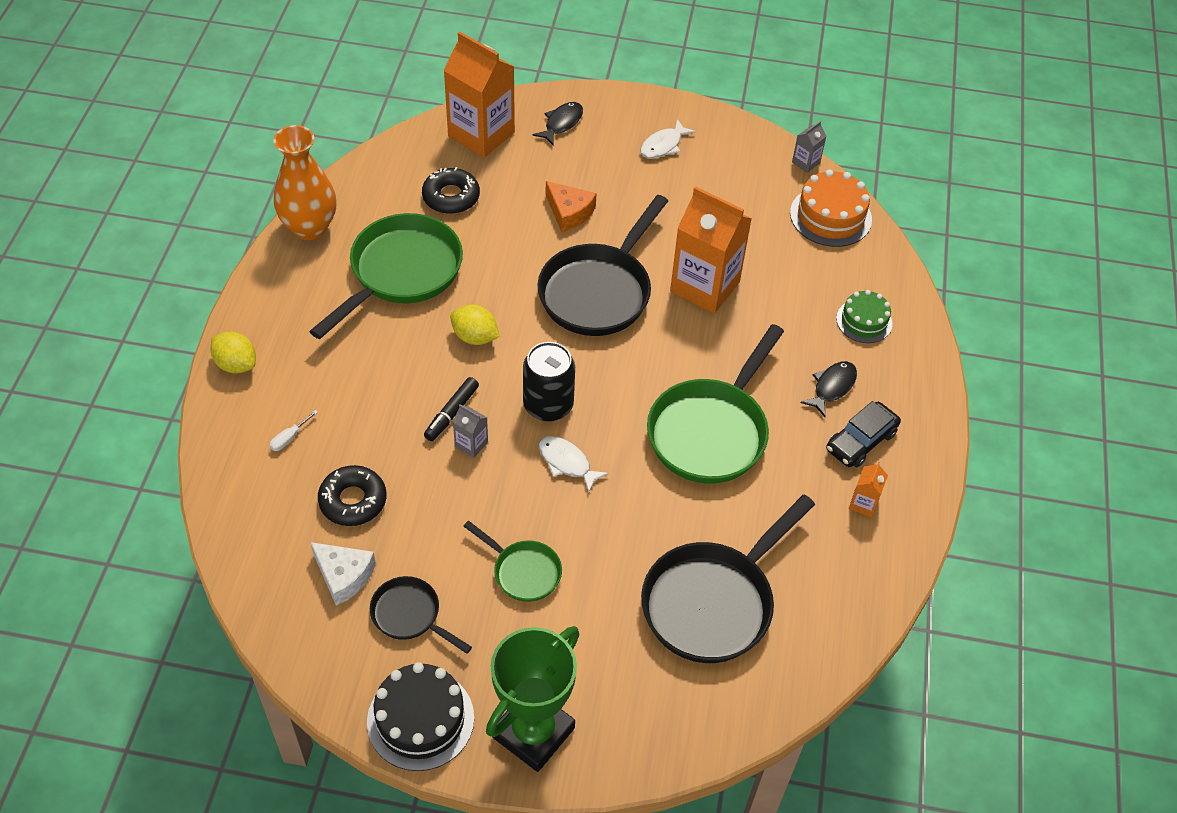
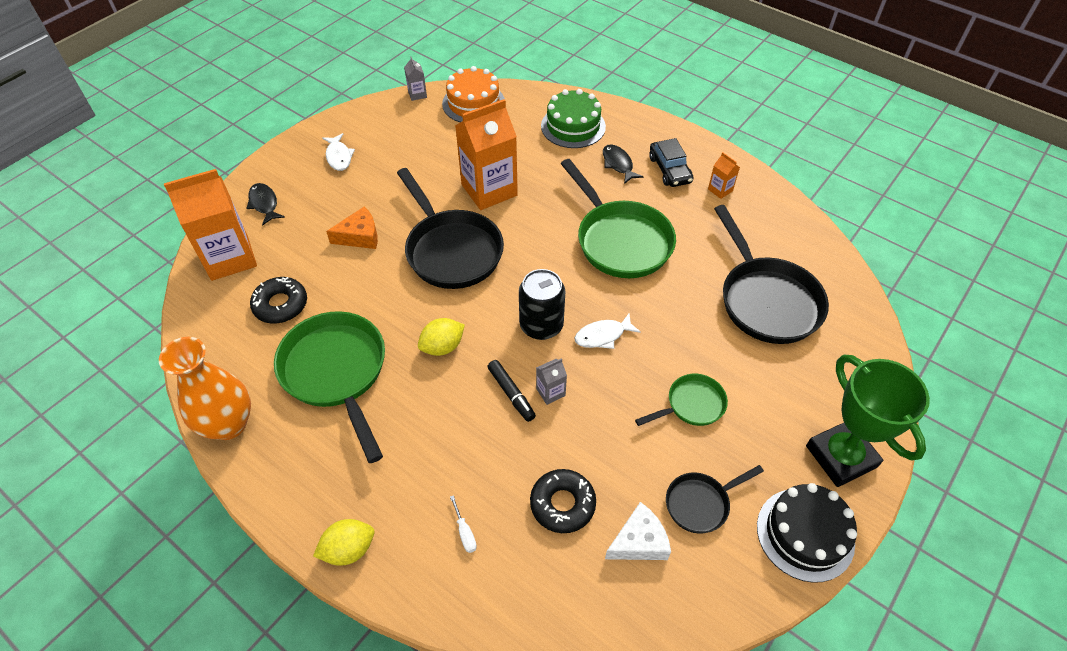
camera: 60 degrees left, 0 degrees up
green cake [836,290,892,343] -> green cake [541,89,606,148], size x1.55

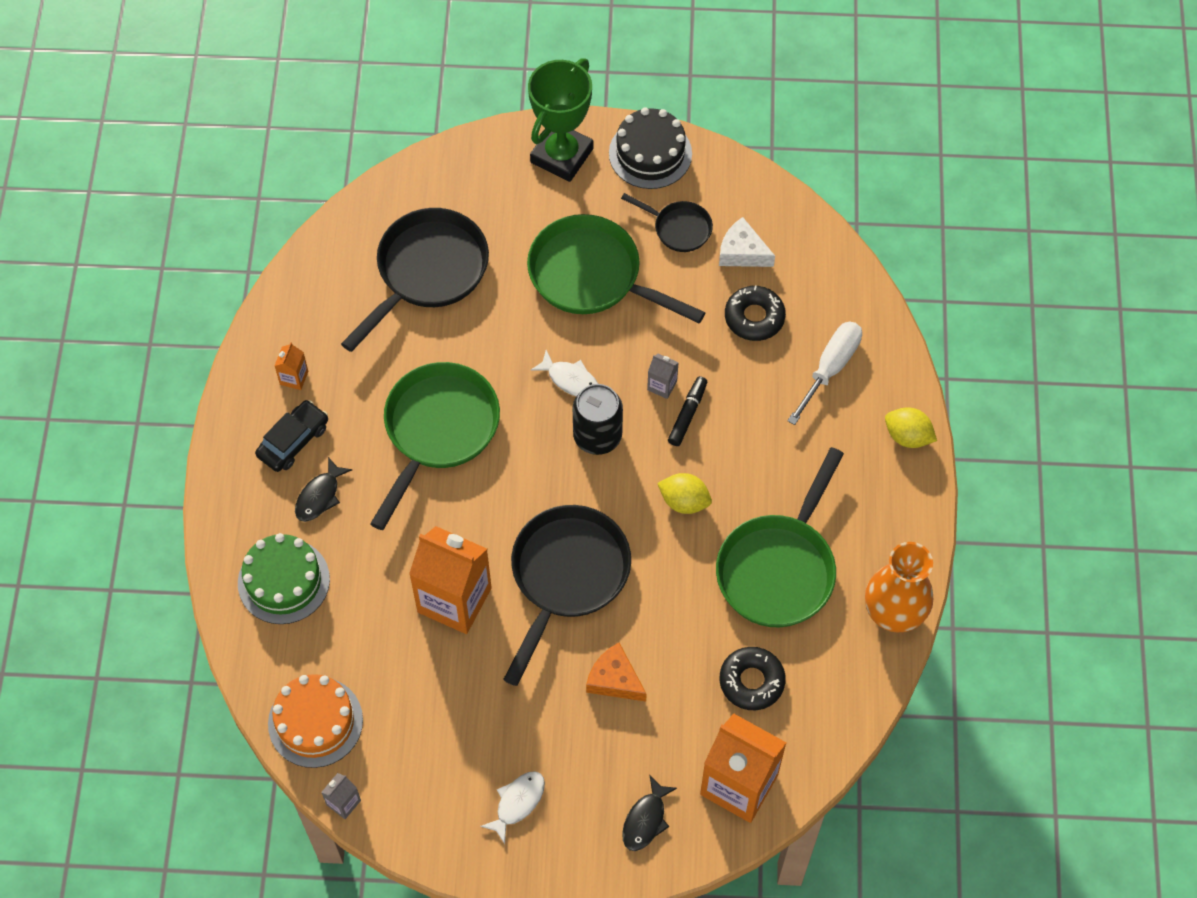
camera: 125 degrees left, 10 degrees up
white screwdriver [450,495,477,553] -> white screwdriver [788,322,862,425], size x2.26
green pan [635,374,728,426] -> green pan [527,214,706,323], size x1.93

